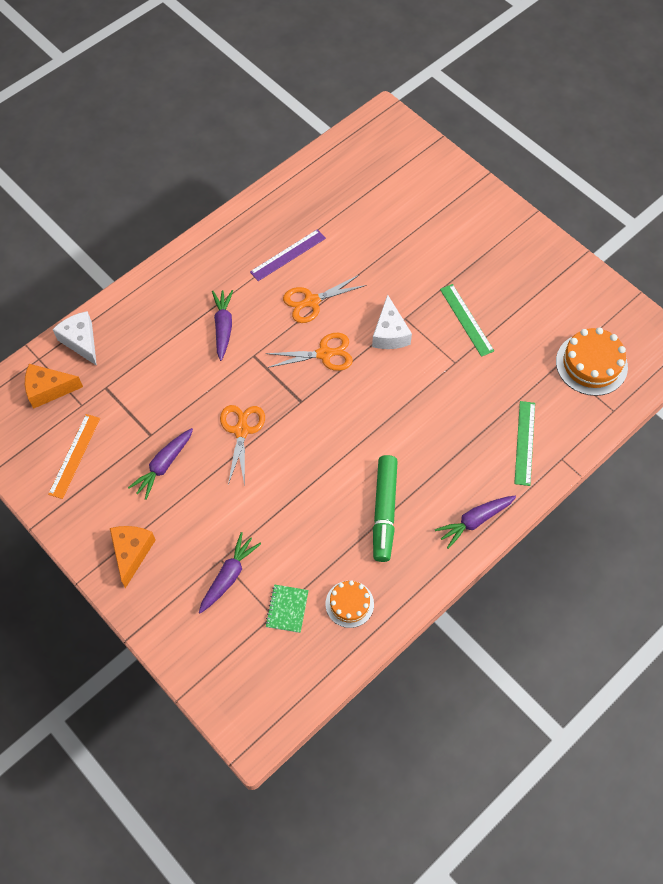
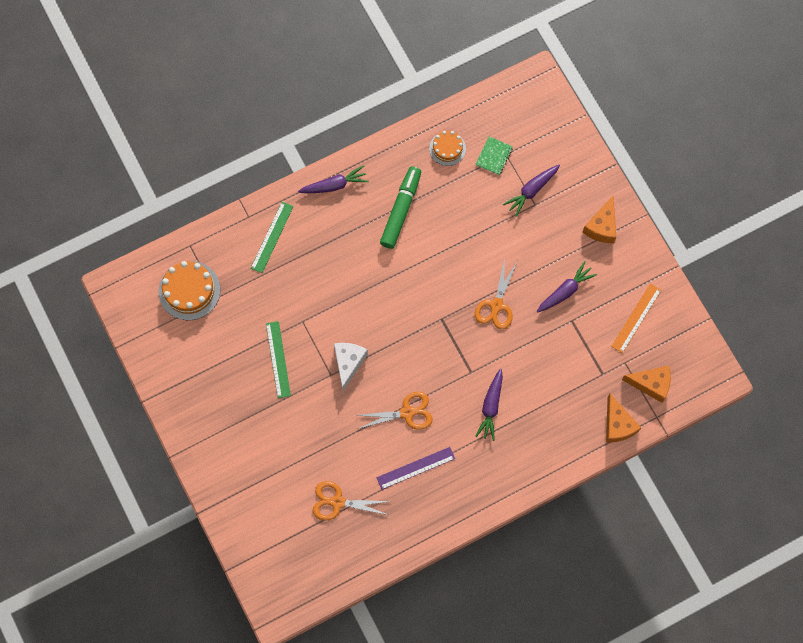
camera: 165 degrees left, 10 degrees up
white cheese [53,311,97,366] -> orange cheese [606,394,641,442]
orange scissors [265,333,353,371] -> orange scissors moved to [313,481,391,521]

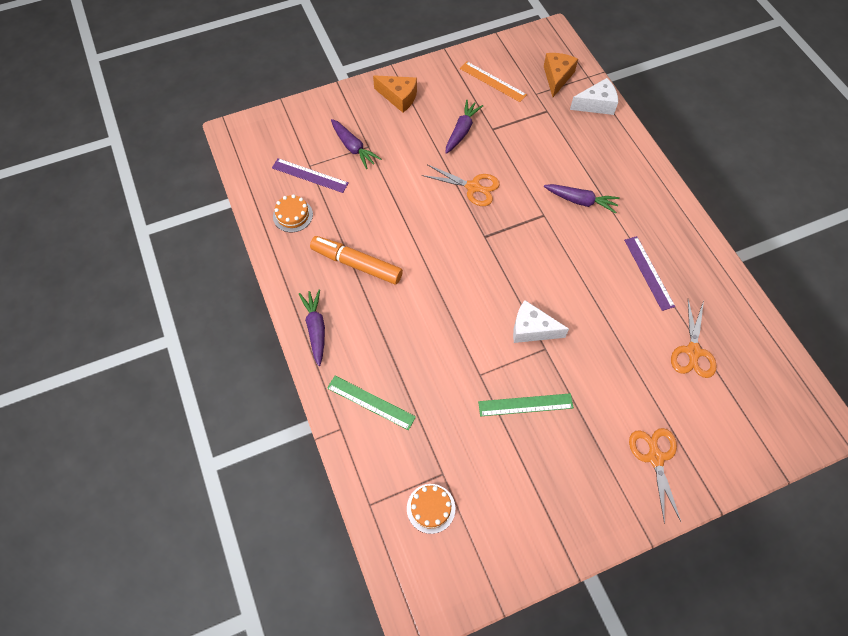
camera: 85 degrees left, 10 degrees down
orange cake [159,261,220,320] -> orange cake [407,484,455,534], size x0.61
orange scissors [355,392,433,430] -> orange scissors moved to [629,428,681,524]
green marker [380,166,421,249] -> orange marker [310,236,403,284]
green notebook [475,136,513,175] -> purple ruler [272,158,349,193]
purple carrot [537,261,597,313] -> purple carrot turned 60 degrees clockwise [445,100,483,154]
orange cheese [606,394,641,442] -> white cheese [570,78,618,115]

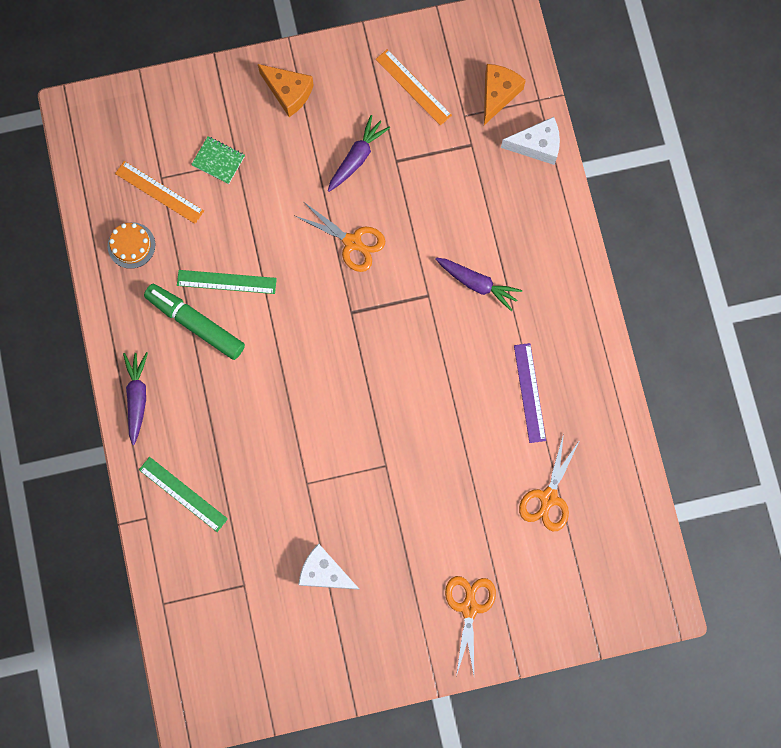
camera: 10 degrees right, 15 degrees up
purple ruler [272,158,349,193] -> orange ruler [115,161,204,224]
orange marker [310,236,403,284] -> green marker [144,284,245,360]
purple carrot [331,119,381,169] -> green notebook [191,137,245,184]
orange cake [407,484,455,534] -> none
green ruler [478,393,574,416] -> green ruler moved to [177,270,277,294]
white cheese [513,300,569,343] -> white cheese moved to [298,544,360,590]

